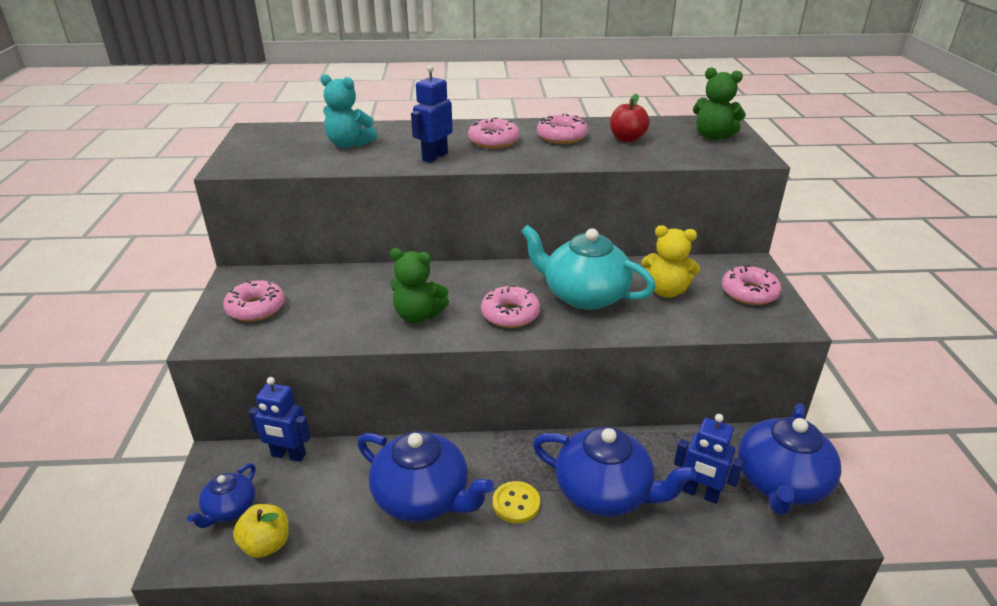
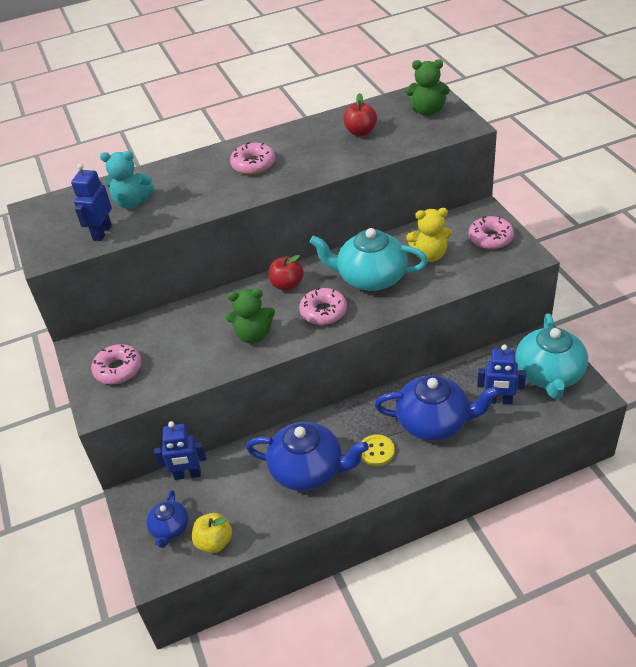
camera: 15 degrees left, 10 degrees up
blue robot [411,65,453,163] -> blue robot moved to [71,163,112,241]
pink donut [537,113,588,144] -> none
blue teapot [738,403,841,515] -> turquoise teapot [516,314,588,399]
none -> red apple [269,255,304,290]

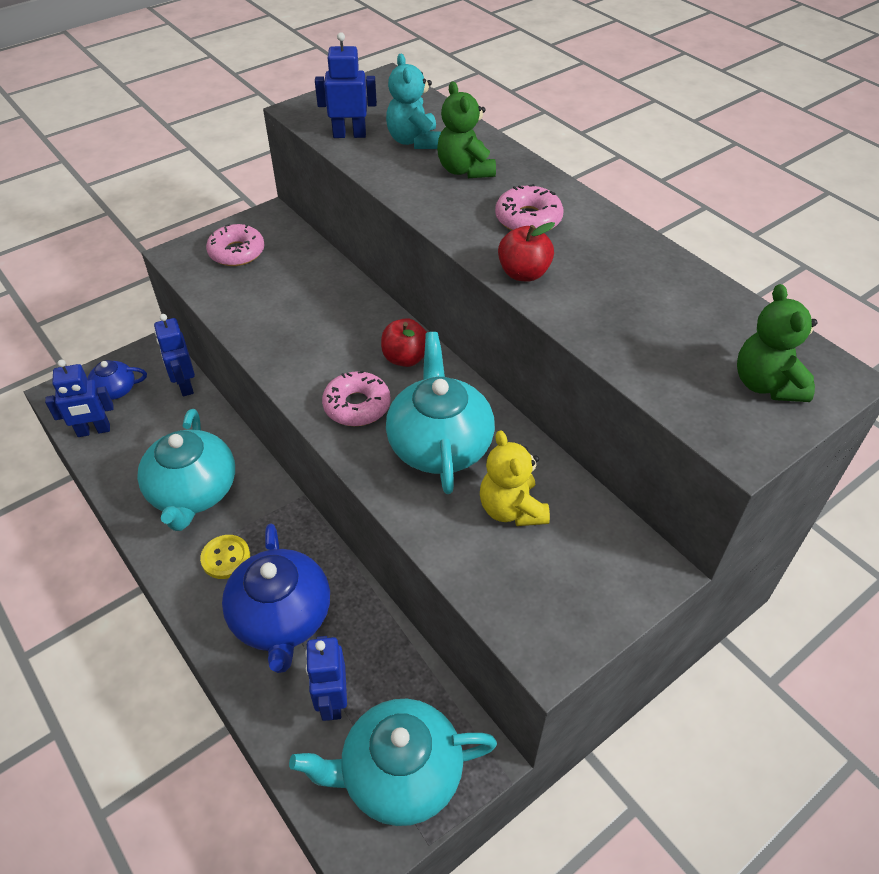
camera: 70 degrees right, 5 degrees up
yellow apple [192,513,232,553] -> blue robot [45,360,113,437]
green teddy bear [226,289,275,344] -> green teddy bear moved to [437,81,496,178]
blue teapot [246,422,369,491] -> turquoise teapot [137,409,235,531]
red apple [343,93,377,136] -> red apple moved to [498,222,555,282]
pink donut [469,216,514,249] -> none

